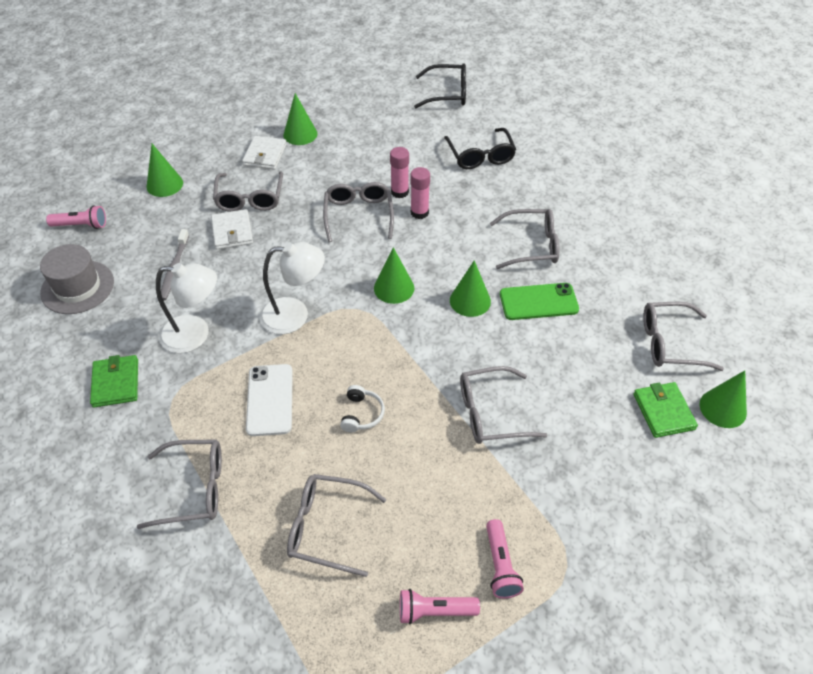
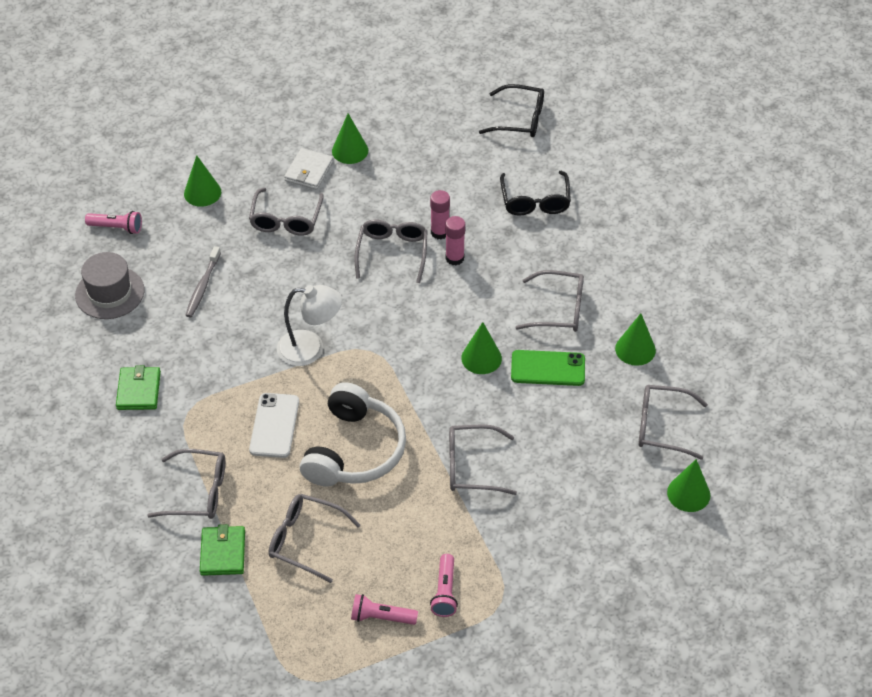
camera: 10 degrees right, 0 degrees up
white lamp [156,263,217,353] -> none
white wallet [211,209,253,250] -> none
white headphones [340,385,385,432] -> white headphones [300,382,406,487], size x2.46
green cone [374,247,414,304] -> green cone moved to [615,313,656,366]
green wallet [633,382,698,438] -> green wallet moved to [200,524,245,576]

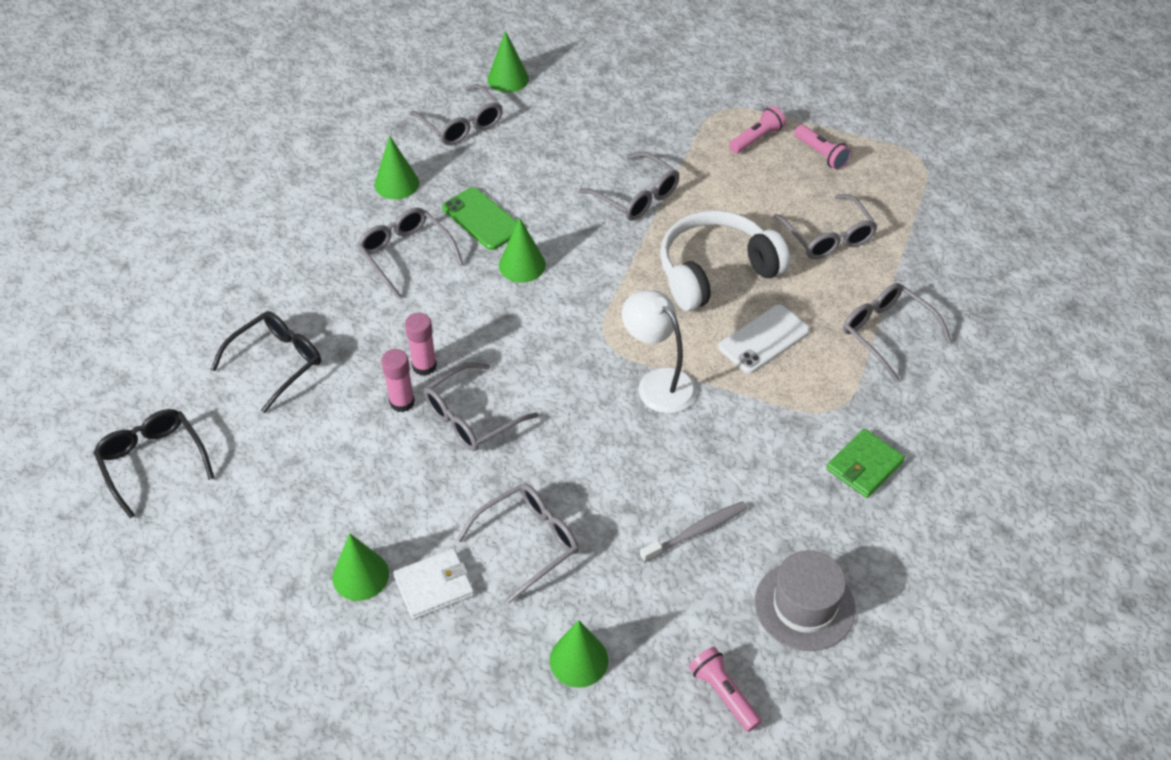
camera: 135 degrees left, 0 degrees up
green wallet [200,524,245,576] -> none

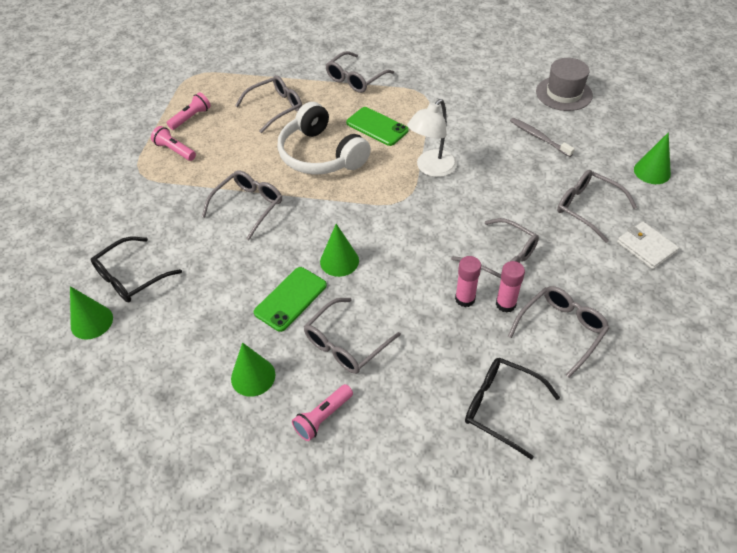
camera: 100 degrees left, 0 degrees up
black glasses [93,409,214,519] -> black glasses moved to [91,237,182,302]
green cone [333,533,389,601] -> none
grey glasses [409,84,503,145] -> grey glasses moved to [508,286,609,378]
pink flashlight [689,647,762,732] -> pink flashlight moved to [292,384,353,441]
white phone [718,304,810,374] -> green phone [346,107,409,146]
green wallet [826,429,905,498] -> none

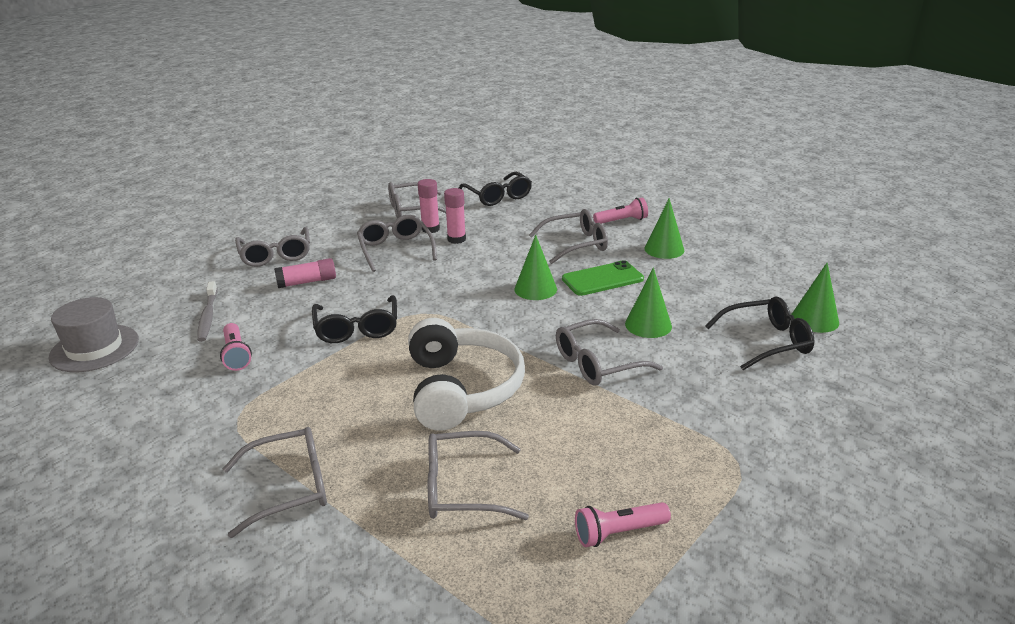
camera: 150 degrees left, 20 degrees down
pink flashlight [151,126,196,161] -> pink flashlight moved to [220,323,252,371]
green phone [346,107,409,146] -> none
white lamp [407,99,457,177] -> black glasses [312,295,397,343]
white wallet [617,222,679,269] -> none
green cone [634,132,671,184] -> green cone moved to [625,268,672,338]
none -> pink glue stick [274,258,336,288]

